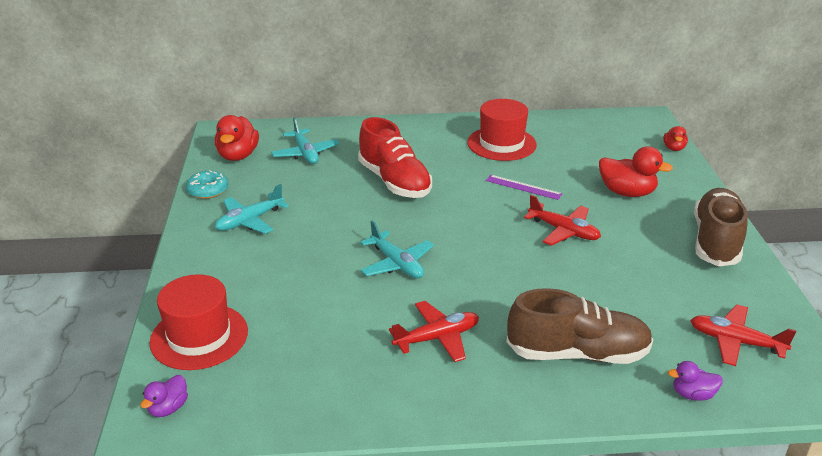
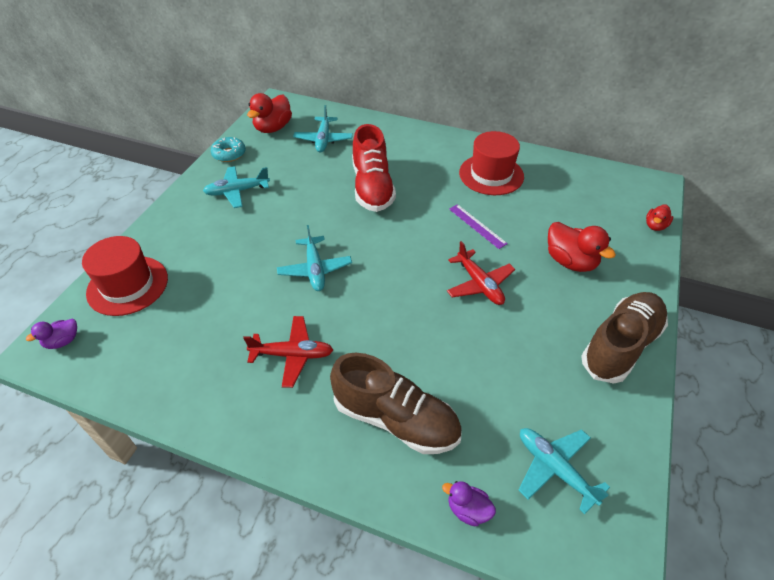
camera: 25 degrees right, 15 degrees up
red plane [690,304,797,366] -> turquoise plane [518,428,610,514]

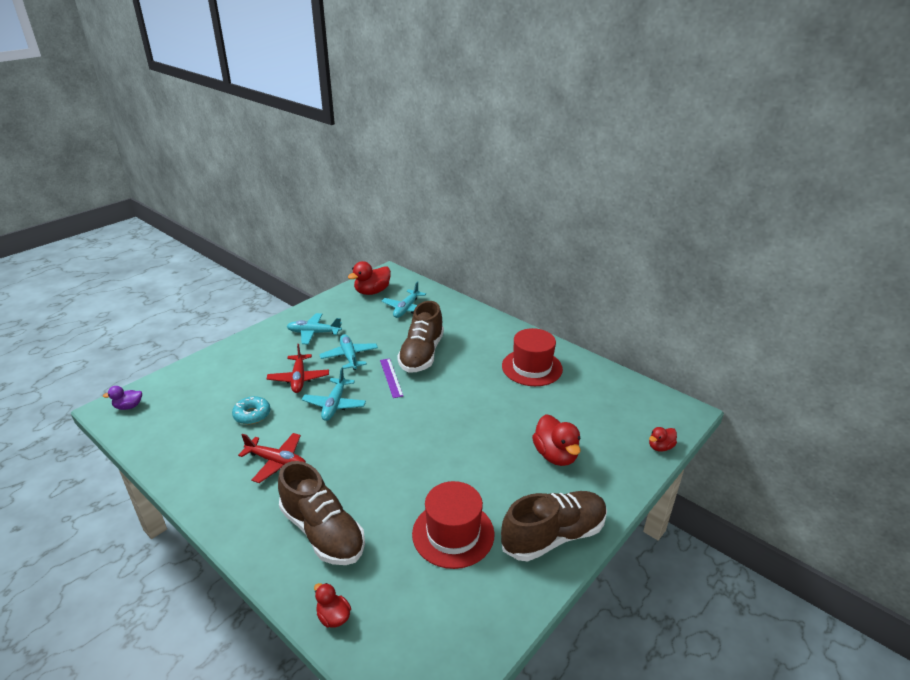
camera: 20 degrees right, 15 degrees down
red hat [82,236,168,316] -> red hat moved to [412,481,495,569]
turquoise donut [211,137,246,162] -> turquoise donut moved to [232,396,271,424]
red shoe [352,124,396,212] -> brown shoe [397,301,444,373]
purple duck [442,481,496,526] -> red duck [314,583,351,628]
red plane [447,241,515,305] -> red plane moved to [267,344,329,393]
purple ruler [449,204,508,249] -> purple ruler moved to [380,358,403,398]
turquoise plane [518,428,610,514] -> turquoise plane moved to [319,334,378,370]

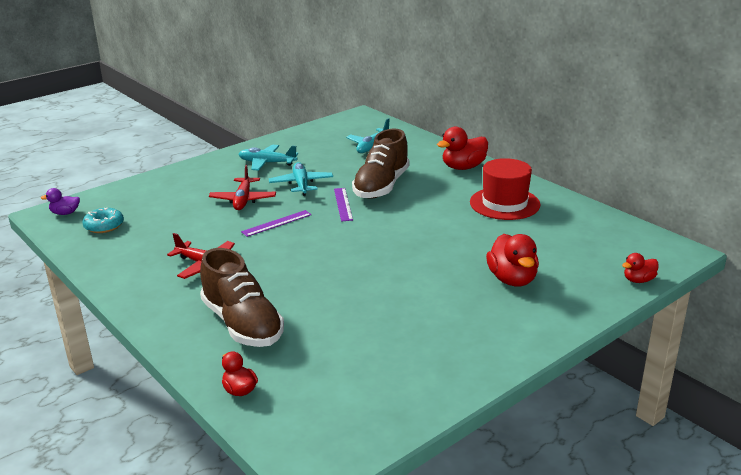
camera: 10 degrees right, 5 degrees down
turquoise donut [232,396,271,424] -> turquoise donut moved to [82,208,124,233]
turquoise plane [302,367,366,421] -> purple ruler [241,210,312,237]
red duck [348,261,391,295] -> red duck moved to [437,126,488,170]
red hat [412,481,495,569] -> none
brown shoe [501,491,607,561] -> none

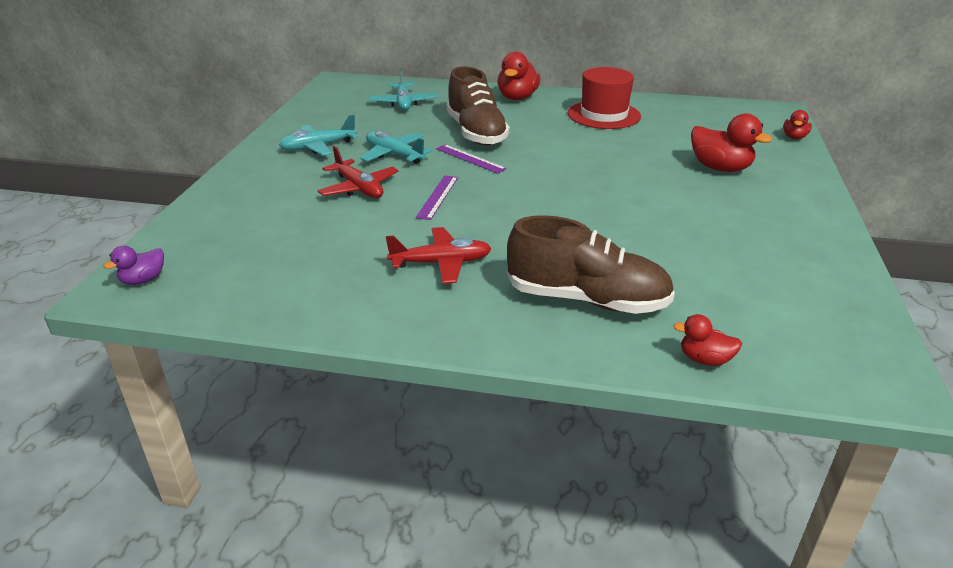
camera: 40 degrees left, 5 degrees up
turquoise donut [82,208,124,233] -> none

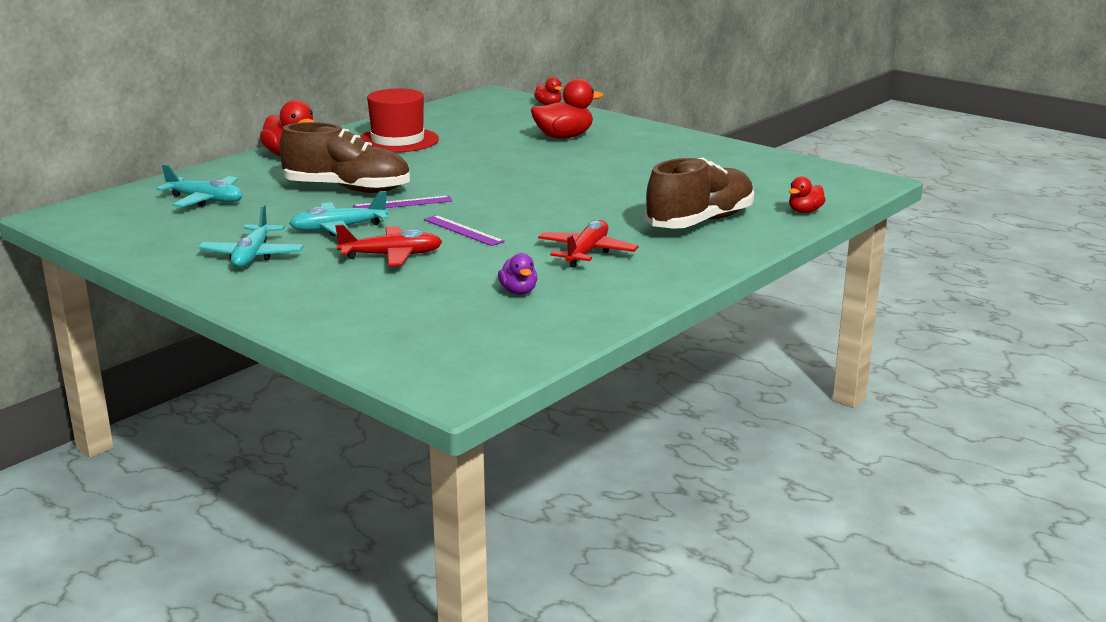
camera: 60 degrees left, 10 degrees down
purple duck [104,246,164,285] -> purple duck moved to [498,253,537,295]

